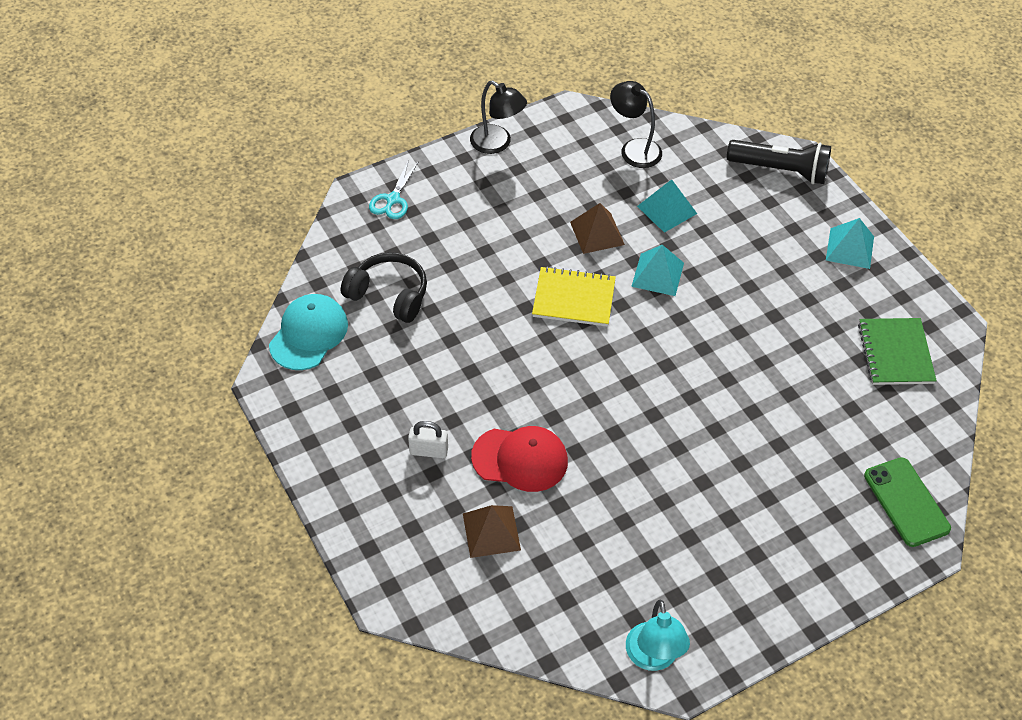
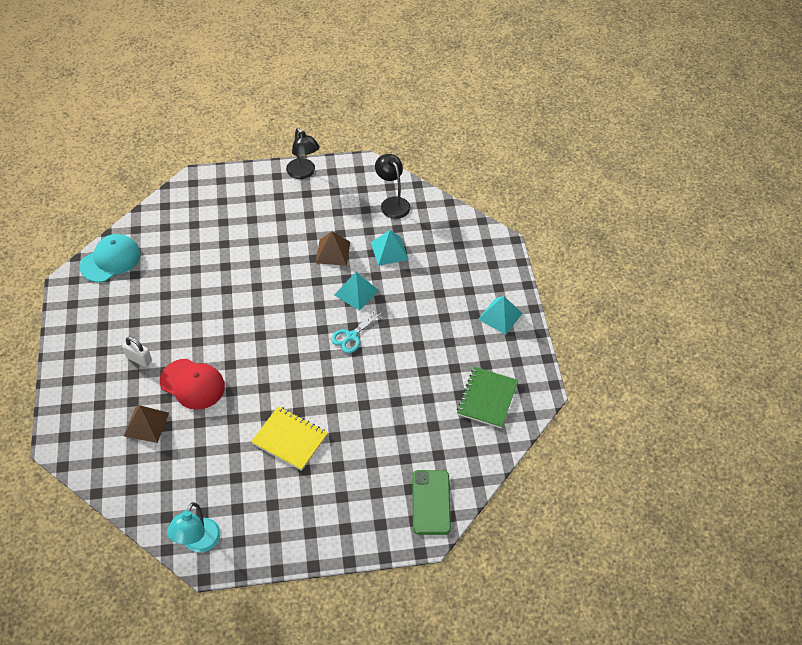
camera: 20 degrees right, 0 degrees up
black headphones [341,252,427,323] -> none
turquoise scissors [369,160,418,219] -> turquoise scissors moved to [331,308,383,353]
yellow notebook [532,266,616,327] -> yellow notebook moved to [251,406,328,471]
black flashlight [727,140,831,184] -> none

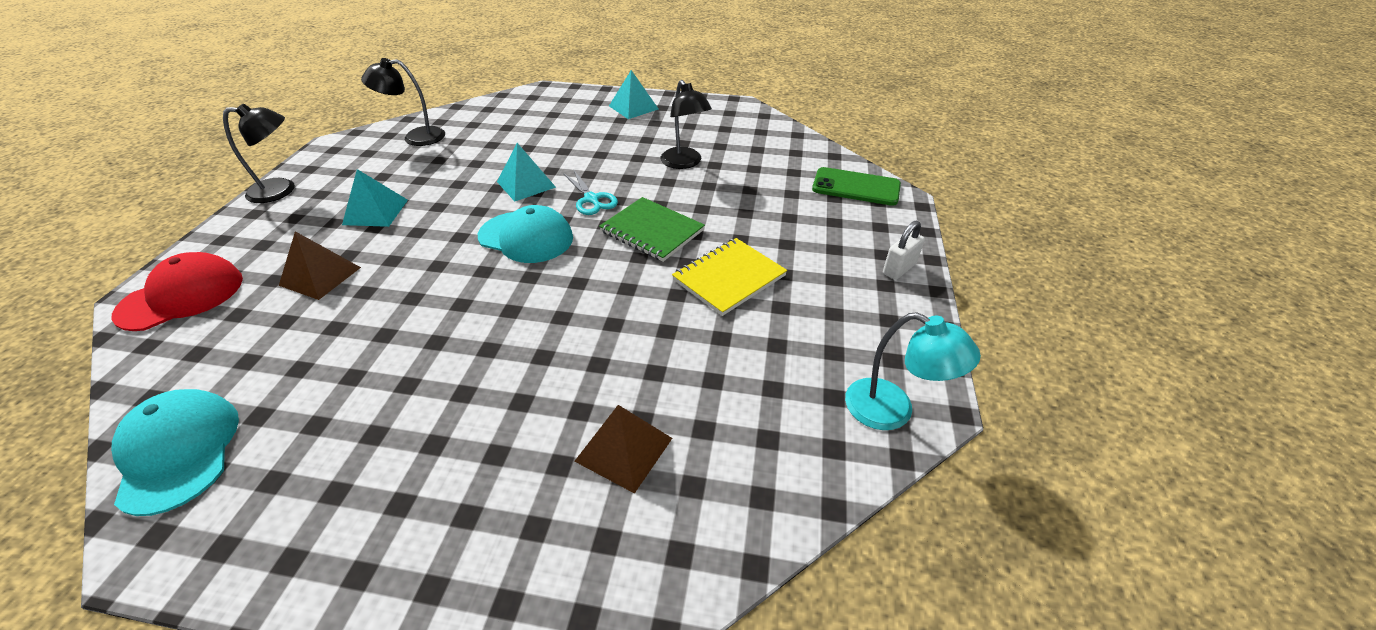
camera: 70 degrees left, 10 degrees down
white padlock [122,337,152,367] -> white padlock moved to [883,221,925,280]
red cap [160,359,225,410] -> red cap moved to [112,252,243,331]
brown pyramid [316,231,350,266] -> brown pyramid moved to [279,231,361,300]
turquoise pyramid [371,230,408,266] -> turquoise pyramid moved to [342,169,408,227]
green notebook [457,367,518,429] -> green notebook moved to [599,197,705,262]
none -> turquoise cap [478,205,573,263]
none -> black lamp [661,80,712,169]

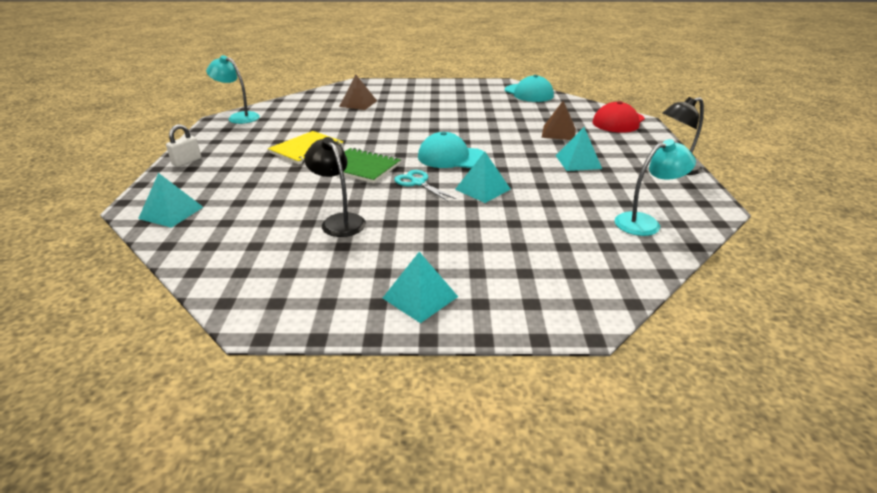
camera: 170 degrees right, 10 degrees down
black lamp [361,58,445,146] -> turquoise lamp [615,139,696,236]
green phone [812,167,901,206] -> turquoise pyramid [138,173,203,228]

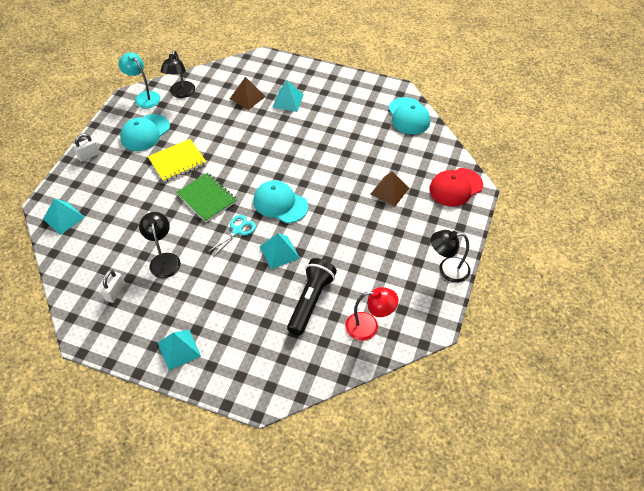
camera: 20 degrees right, 20 degrees up
turquoise scissors [394,170,456,201] -> turquoise scissors turned 60 degrees clockwise [207,215,256,257]
turquoise pyramid [556,127,602,171] -> turquoise pyramid moved to [272,81,304,112]
turquoise lamp [615,139,696,236] -> red lamp [345,287,398,341]
none -> white padlock [100,270,125,303]
none -> turquoise cap [120,114,170,151]
none -> black lamp [161,50,195,98]
none -> black flashlight [287,258,337,336]

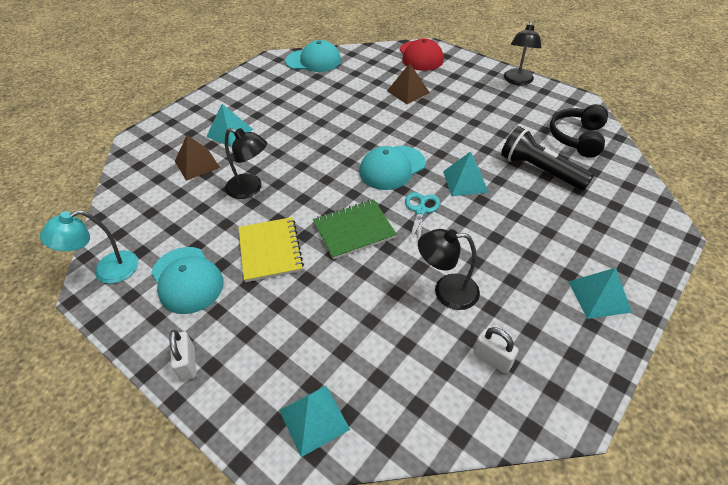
camera: 70 degrees left, 5 degrees down
black lamp [161,50,195,98] -> black lamp moved to [225,128,267,199]
turquoise scissors [207,215,256,257] -> turquoise scissors turned 45 degrees clockwise [405,192,440,246]
red lamp [345,287,398,341] -> black headphones [550,104,608,158]

